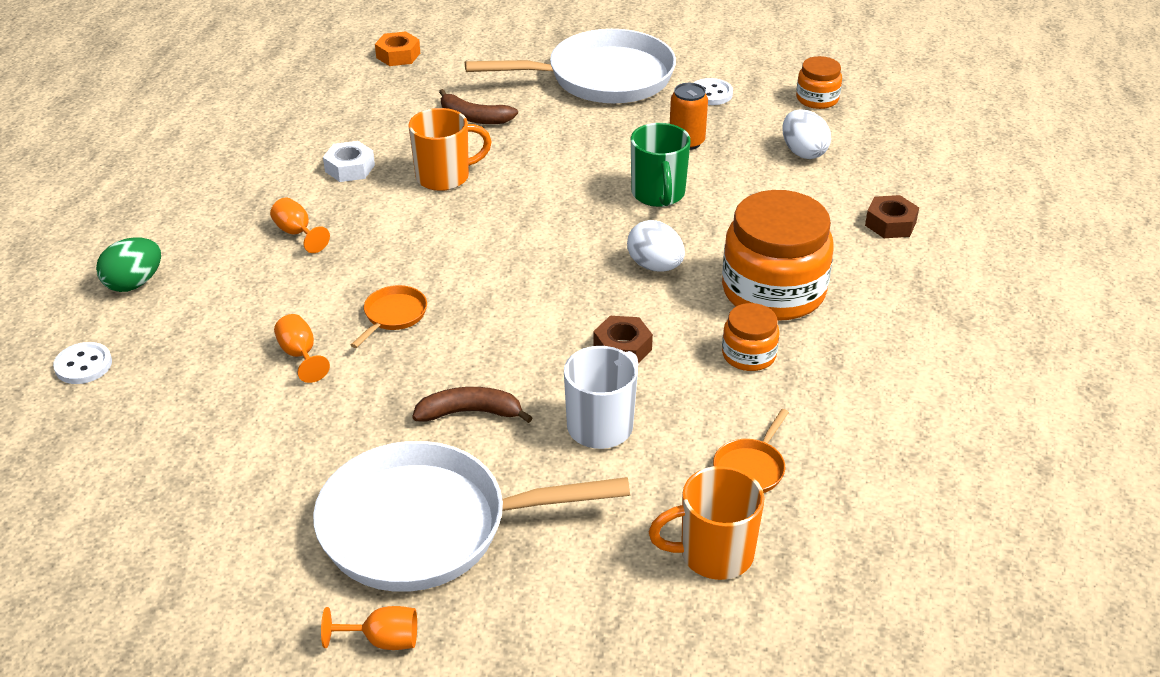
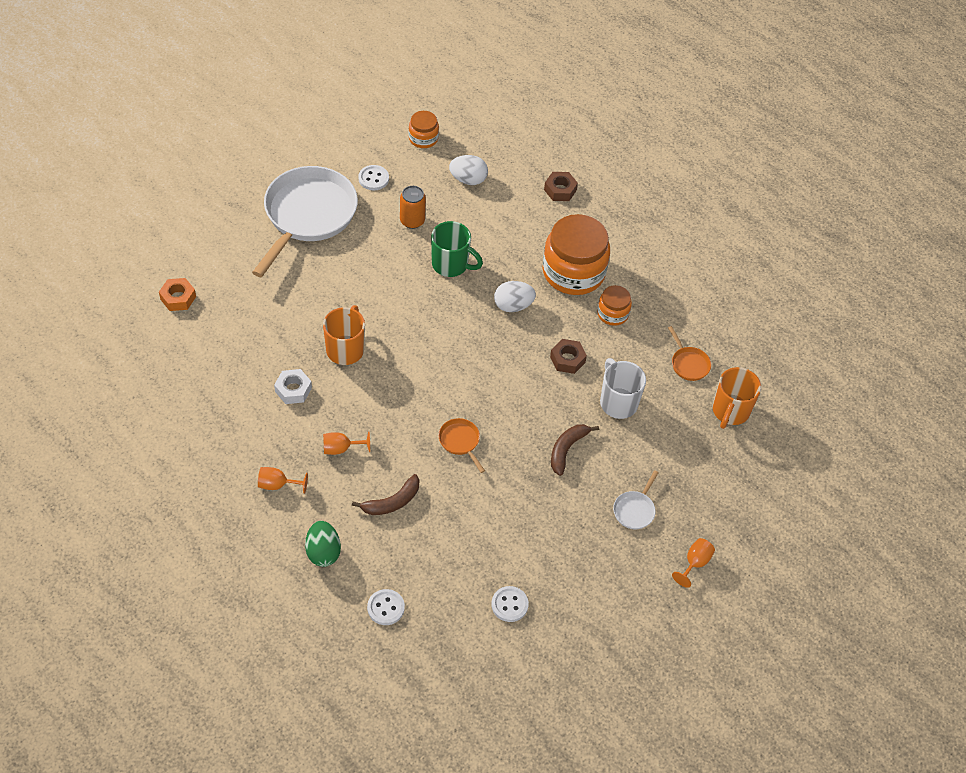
camera: 60 degrees left, 15 degrees up
orange goblet [274,314,330,383] -> orange goblet moved to [258,467,308,494]
white pan [313,441,630,592] -> white pan [613,470,659,529], size x0.40
brown banana [439,89,518,124] -> brown banana moved to [352,474,419,515]
none -> white button [491,586,529,622]

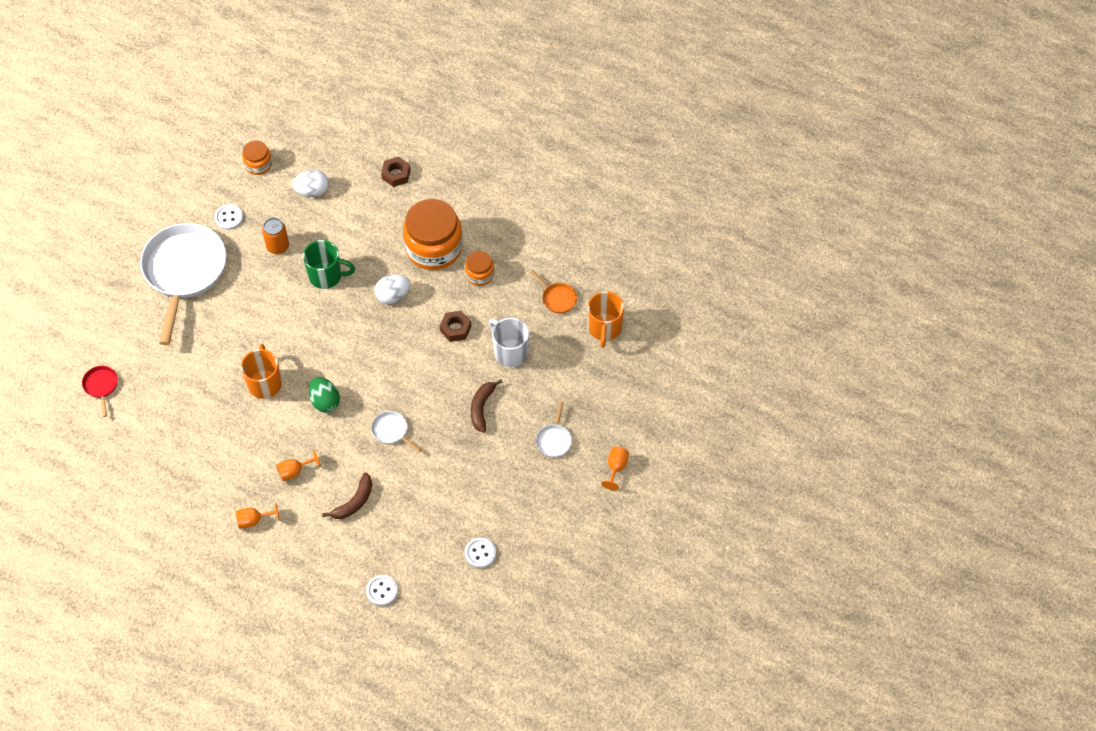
camera: 15 degrees left, 5 degrees up
orange nut [159,278,196,311] -> red pan [82,366,118,417]
white nut [274,369,312,404] -> none
green egg [305,521,341,567] -> green egg moved to [309,377,340,413]
orange pan [439,418,485,473] -> white pan [371,411,421,453]

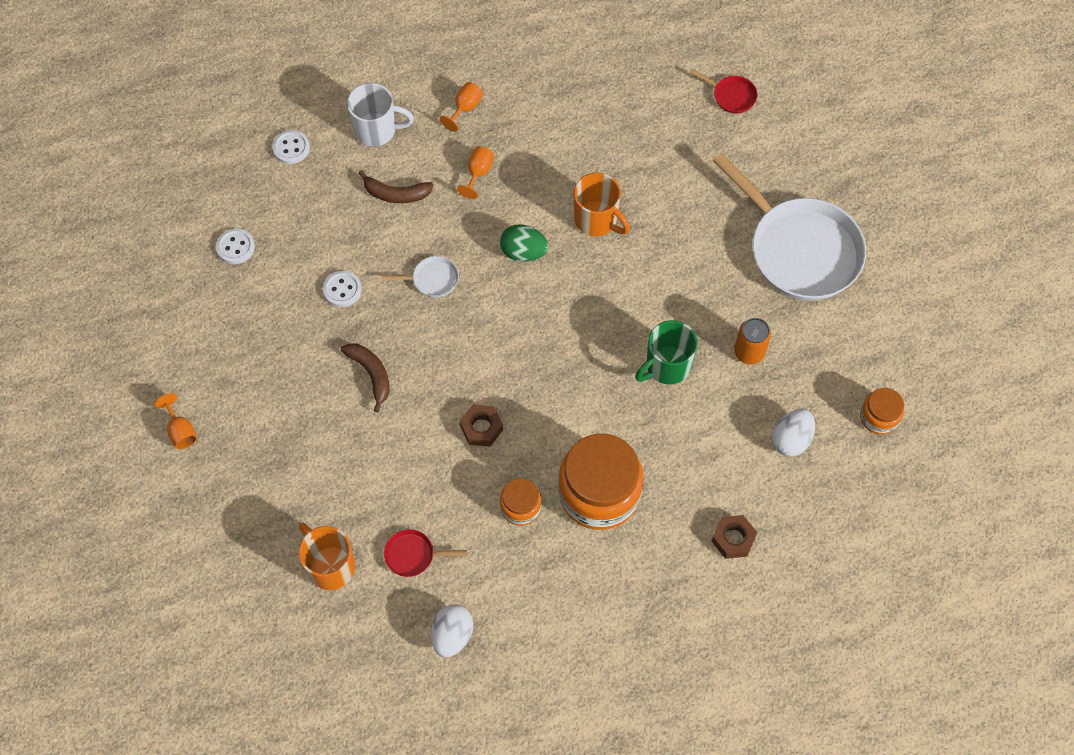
camera: 135 degrees right, 5 degrees up
white button [214,204,243,230] -> white button moved to [323,271,362,307]
brown banana [322,472,372,519] -> brown banana turned 75 degrees counterclockwise [359,170,433,203]
white egg [374,274,410,304] -> white egg moved to [431,604,473,657]
white mug [489,318,529,367] -> white mug moved to [347,83,414,147]
orange pan [530,270,577,313] -> red pan [384,529,467,577]
white pan [536,402,572,457] -> none

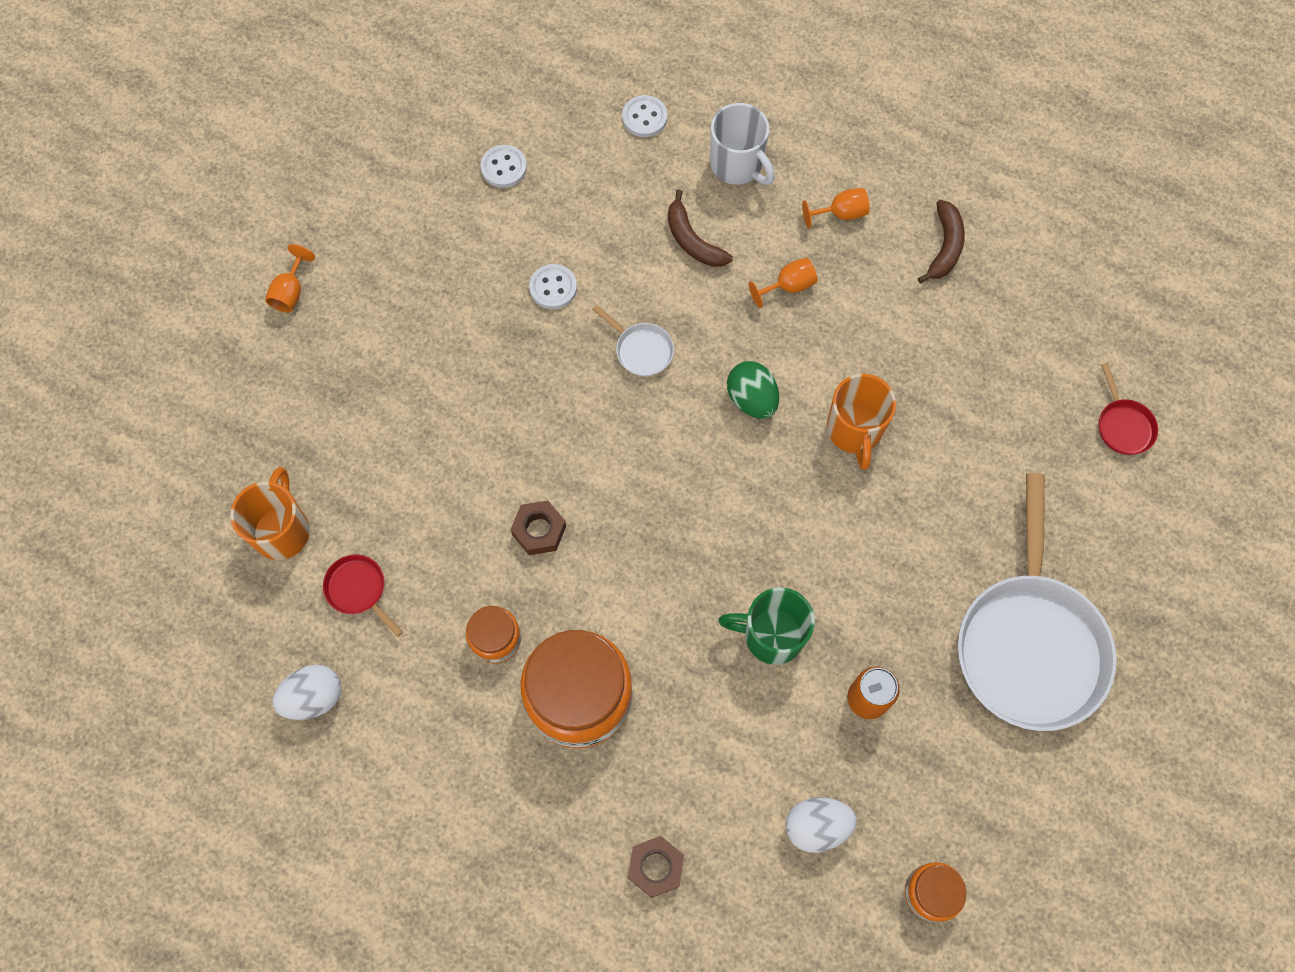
camera: 45 degrees right, 5 degrees up
brown banana [341,343,390,412] -> brown banana moved to [918,200,965,283]

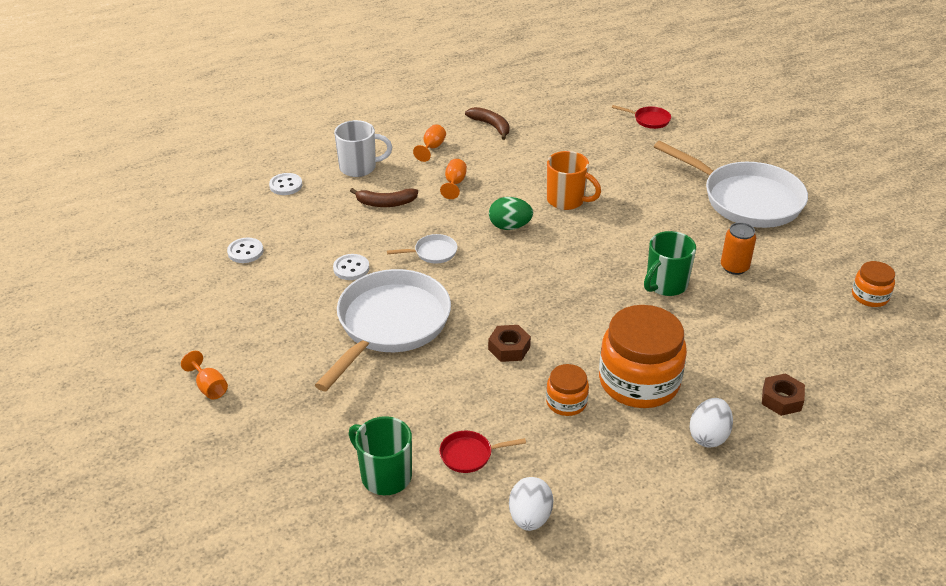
camera: 55 degrees left, 30 degrees down
orange mug [230,467,310,560] -> green mug [348,416,412,495]
white egg [786,797,857,853] -> white egg moved to [689,398,733,448]
none -> white pan [315,269,451,391]

